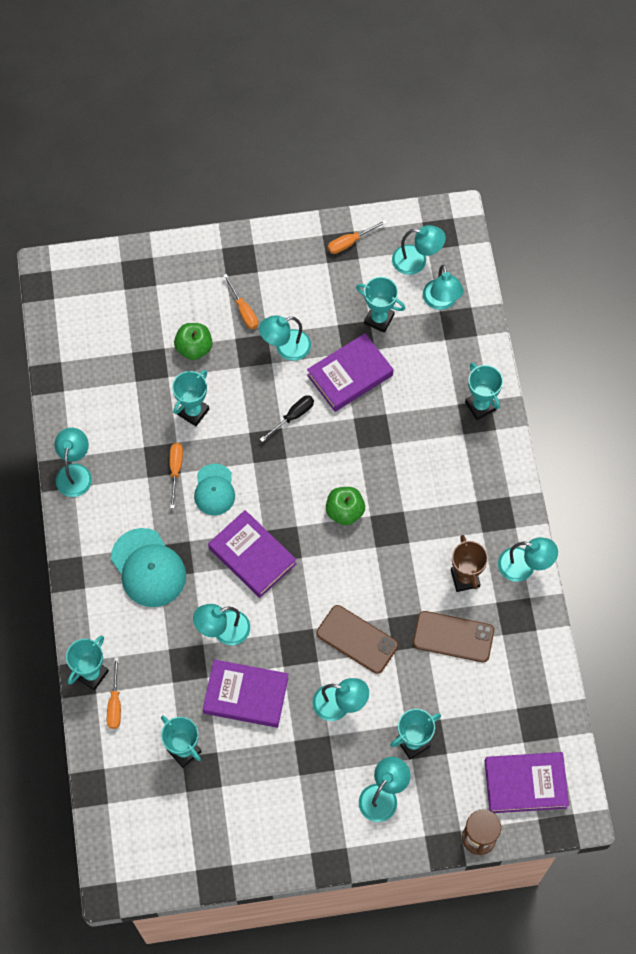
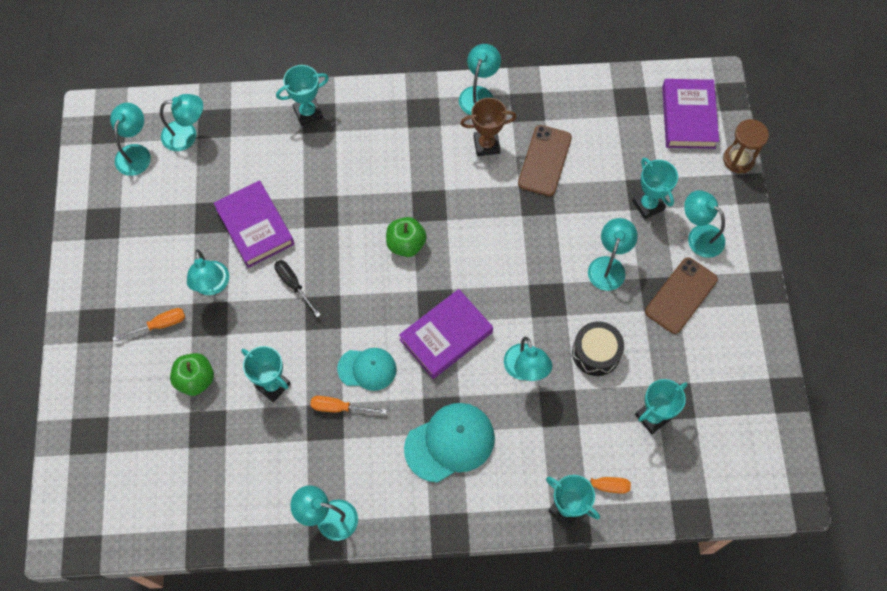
camera: 85 degrees left, 0 degrees up
purple book [203,659,288,728] -> black drum [572,321,624,376]
brown phone [317,605,398,674] -> brown phone moved to [645,257,718,334]
orange screwdriver [328,220,387,254] -> none
turquoise trophy [356,277,405,333] -> none

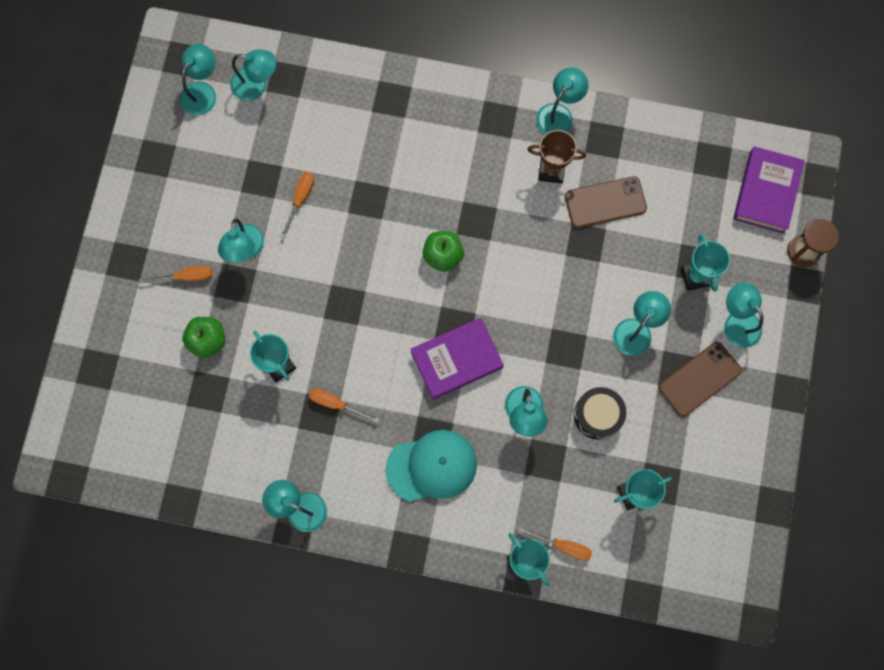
camera: 15 degrees right, 10 degrees up
purple book [213,180,294,268] -> orange screwdriver [280,172,314,238]
black screwdriver [274,260,321,317] -> none
turquoise trophy [276,65,329,126] -> none
turquoise cap [337,348,396,391] -> none
brown phone [518,125,572,196] -> brown phone turned 45 degrees clockwise [565,176,647,228]

